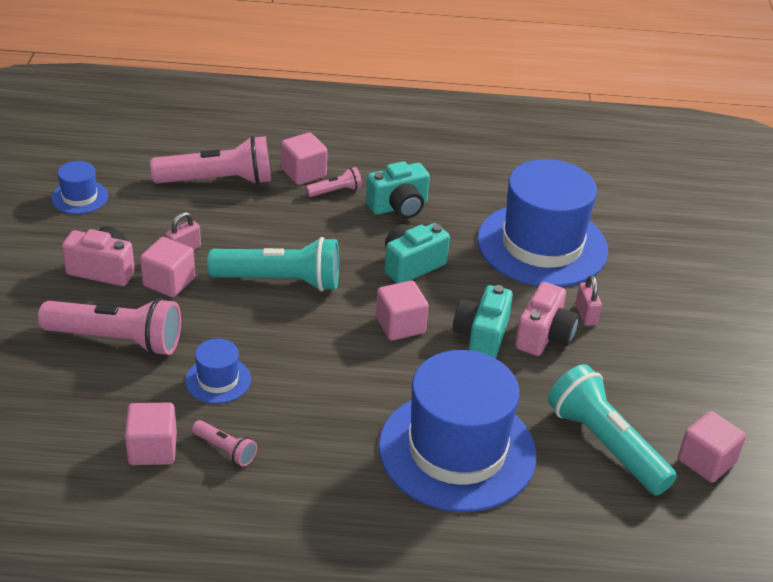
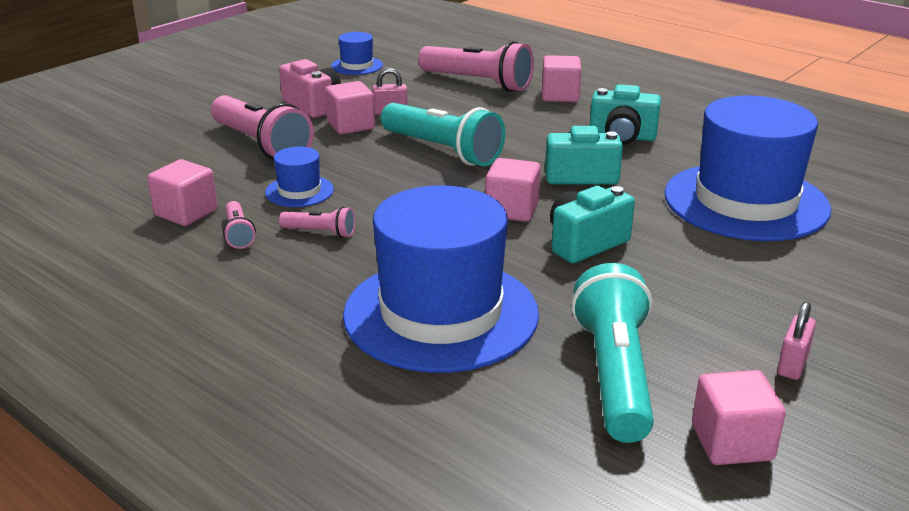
camera: 40 degrees right, 10 degrees down
pink flashlight [306,167,362,197] -> pink flashlight moved to [279,206,355,238]
pink camera [515,282,579,356] -> none
pink padlock [576,275,602,326] -> pink padlock moved to [777,301,816,380]

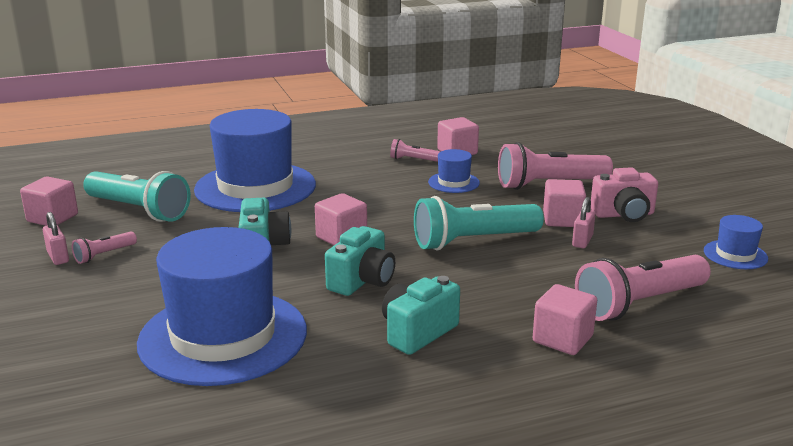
camera: 120 degrees right, 5 degrees down
pink flashlight [279,206,355,238] -> pink flashlight moved to [72,232,137,264]

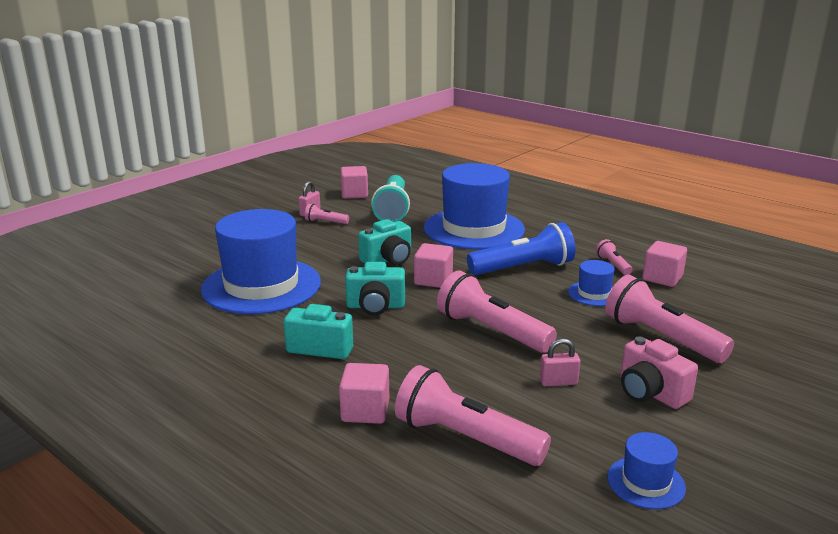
camera: 60 degrees right, 0 degrees up
turquoise flashlight [414,196,544,251] -> pink flashlight [437,271,557,353]
pink cube [543,179,586,227] -> none
none -> blue flashlight [467,222,576,275]

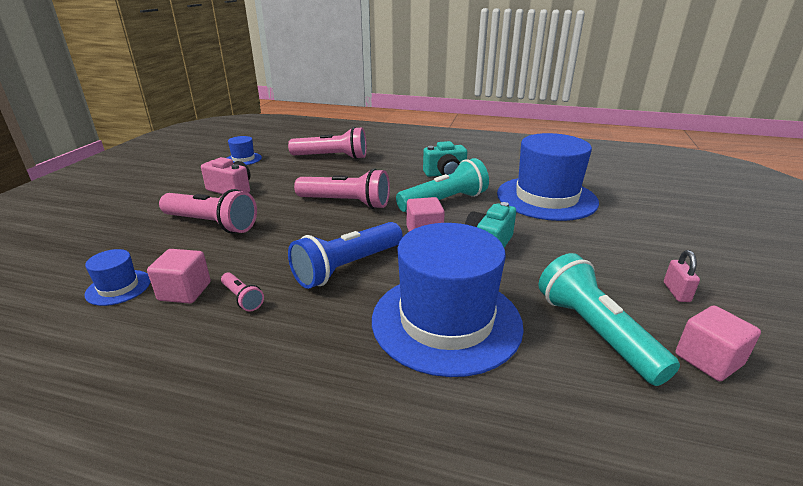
camera: 155 degrees right, 5 degrees up
pink flashlight [305,204,349,224] -> none
pink cube [339,363,389,424] -> none
turquoise camera [345,262,405,315] -> turquoise flashlight [396,158,489,212]
pink padlock [540,338,581,386] -> none
blue hat [568,260,615,306] -> blue hat moved to [85,249,151,306]

